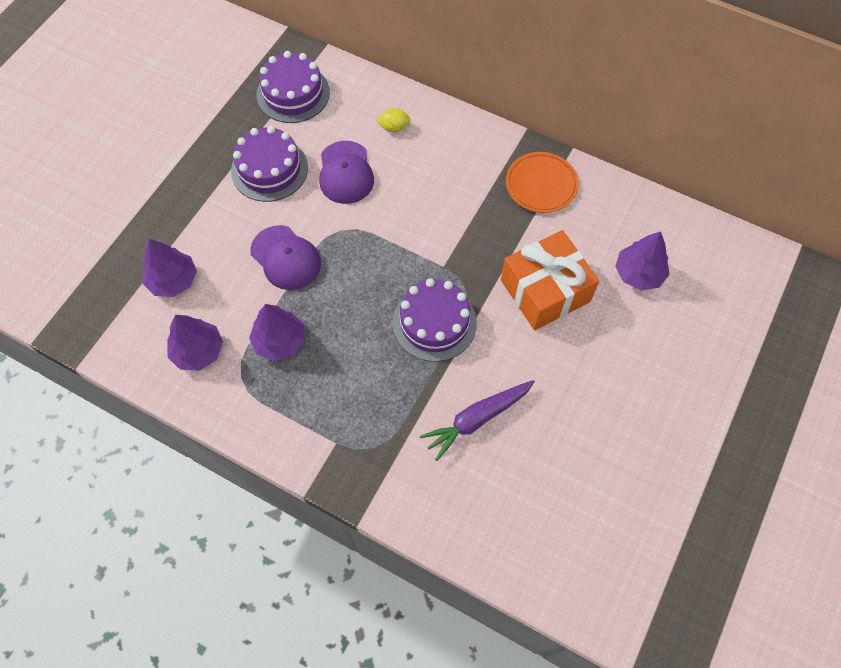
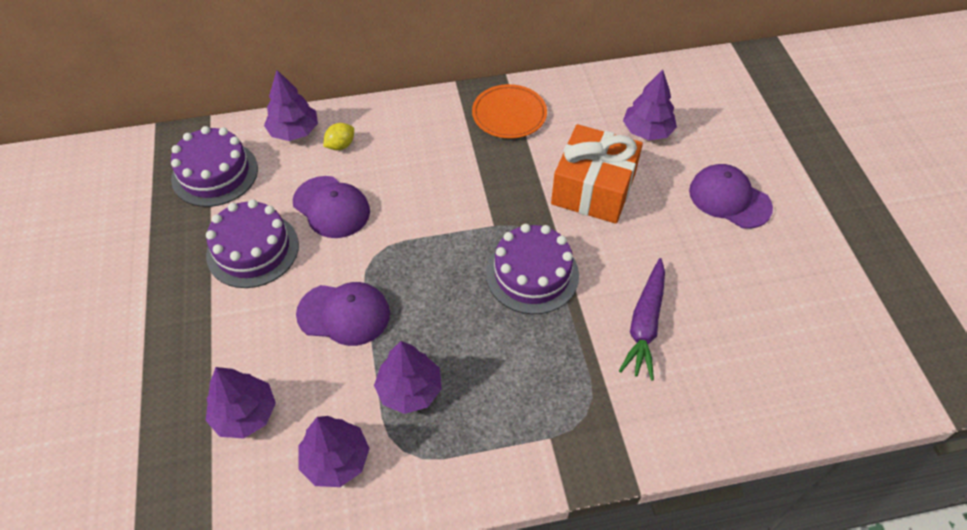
camera: 40 degrees left, 10 degrees down
none -> purple tree [264,70,318,141]
none -> purple cap [689,164,773,229]

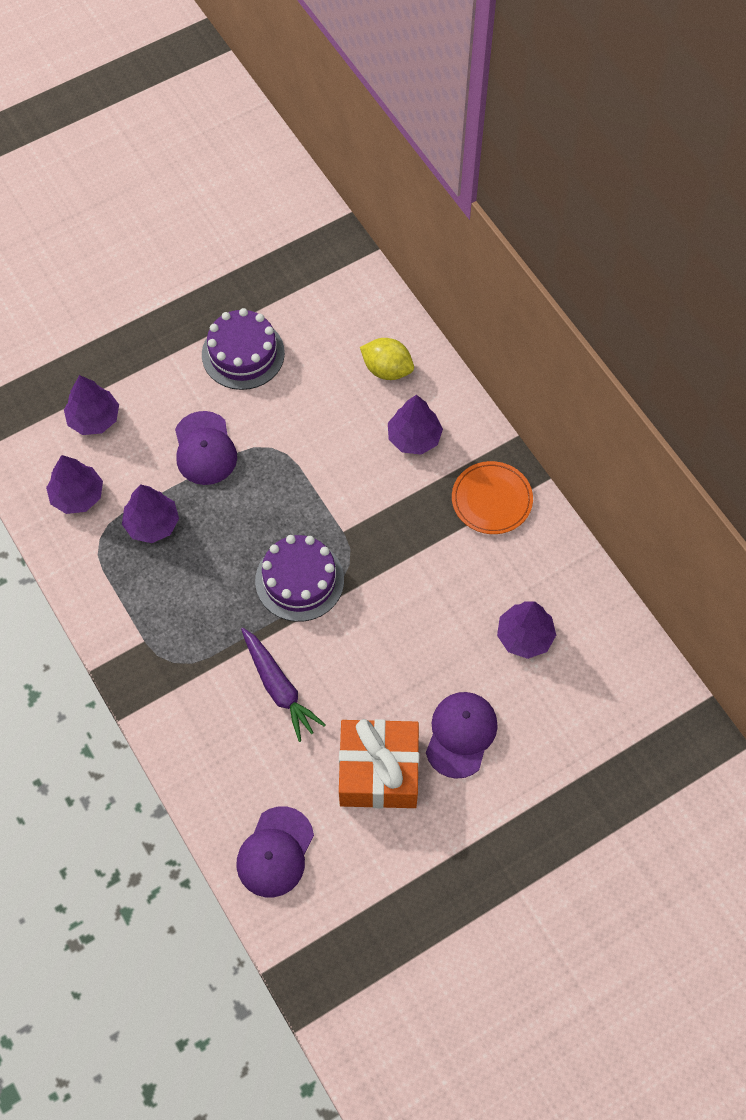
camera: 70 degrees right, 10 degrees up
purple cake [171,126,258,207] -> none
purple tree [264,70,318,141] -> purple tree moved to [388,395,443,455]
purple cap [293,176,370,238] -> purple cap moved to [236,806,314,897]
yellow lemon [323,123,354,150] -> yellow lemon [360,338,414,380], size x1.57
orange gift [551,124,643,224] -> orange gift moved to [339,719,419,808]
purple carrot [619,258,665,381] -> purple carrot turned 120 degrees counterclockwise [241,628,326,742]

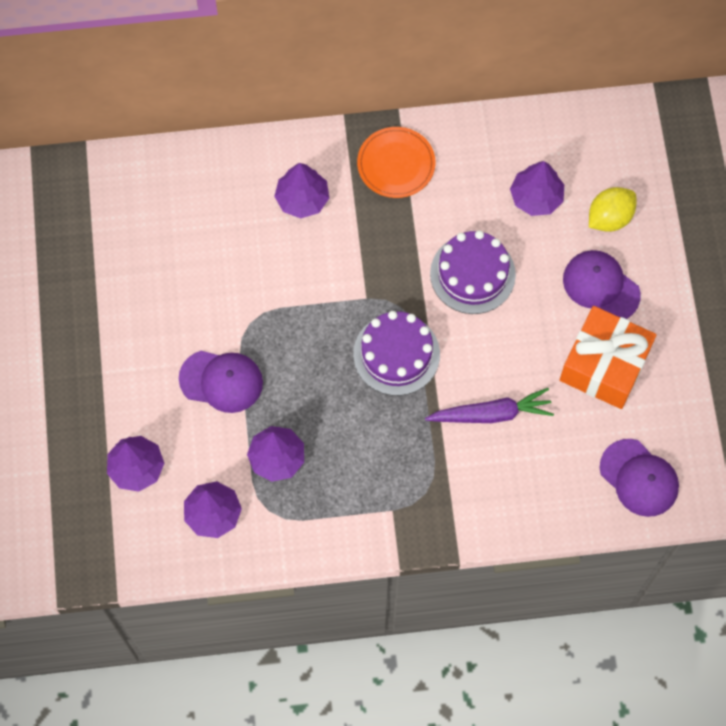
camera: 65 degrees left, 5 degrees up
purple cake [202,308,285,390] -> purple cake moved to [430,230,516,314]
yellow lemon [360,338,414,380] -> yellow lemon moved to [589,187,636,232]

